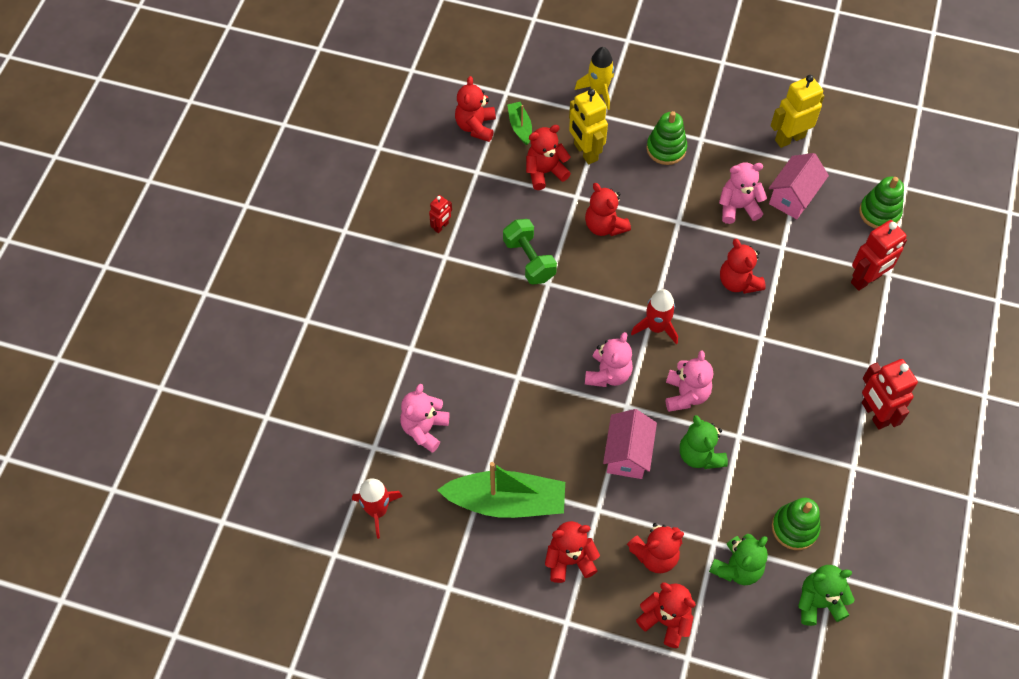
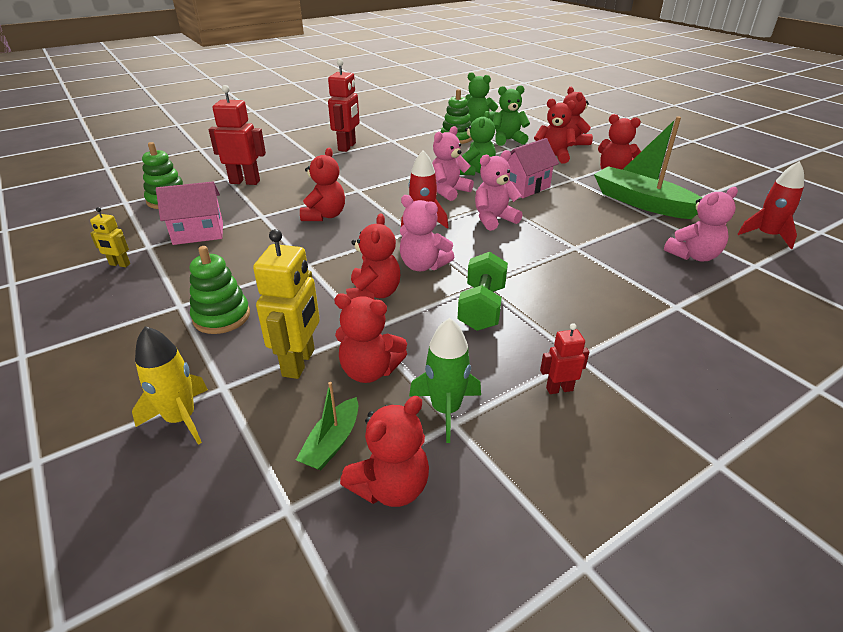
camera: 140 degrees left, 25 degrees down
pink teddy bear [719,162,767,224] -> pink teddy bear moved to [400,195,454,271]
yellow robot [771,75,824,148] -> yellow robot [90,207,130,267], size x0.53
none -> green rocket [409,318,481,443]

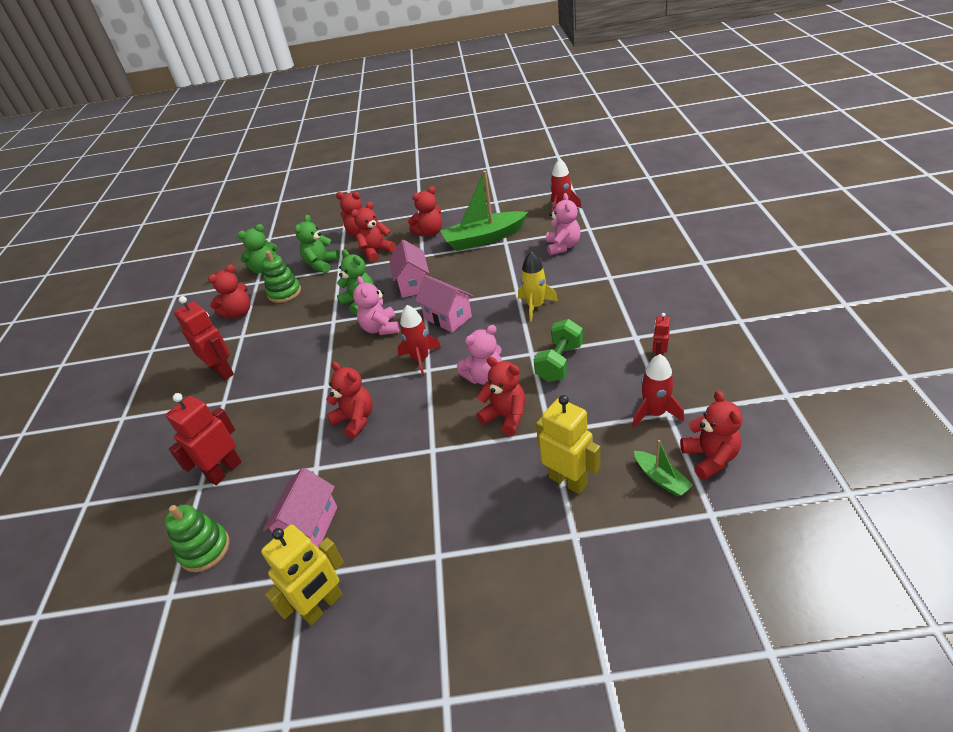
camera: 55 degrees left, 5 degrees up
yellow robot [90,207,130,267] -> yellow robot [261,524,344,625], size x1.89
yellow rocket [132,326,208,445] -> yellow rocket moved to [518,251,558,322]
green stacking toy [190,246,250,334] -> none
red teddy bear [334,293,407,383] -> red teddy bear moved to [208,264,250,319]
green rocket [409,318,481,443] -> red rocket [632,354,685,428]
green dumbbell [458,252,508,331] -> green dumbbell turned 75 degrees clockwise [534,319,583,382]
pink teddy bear [475,150,523,231] -> pink house [415,275,473,333]

